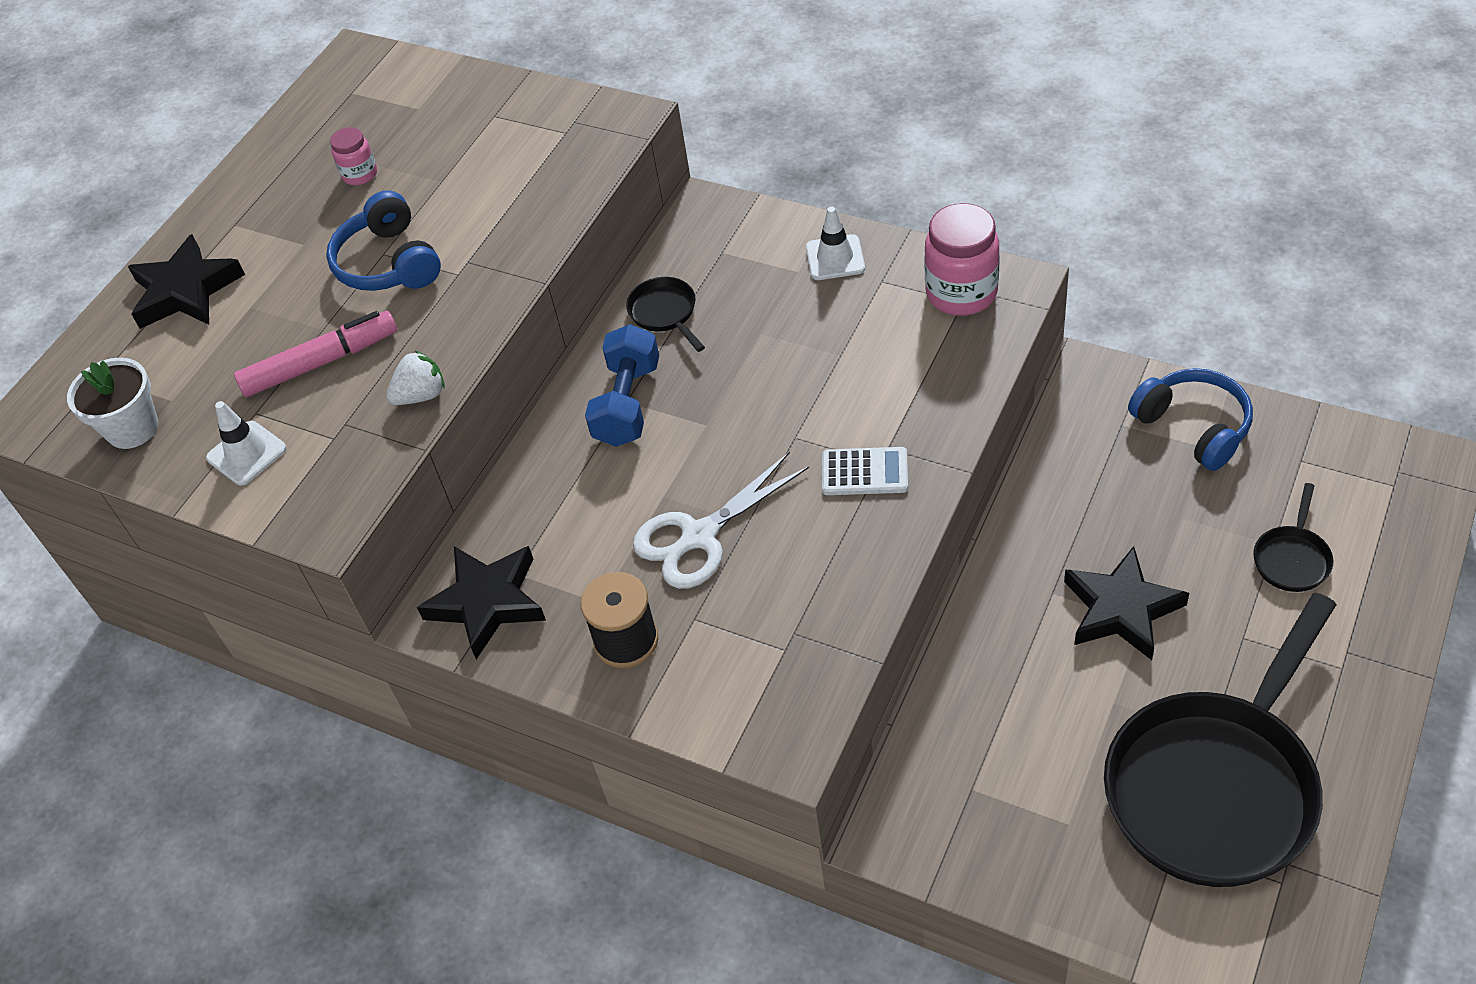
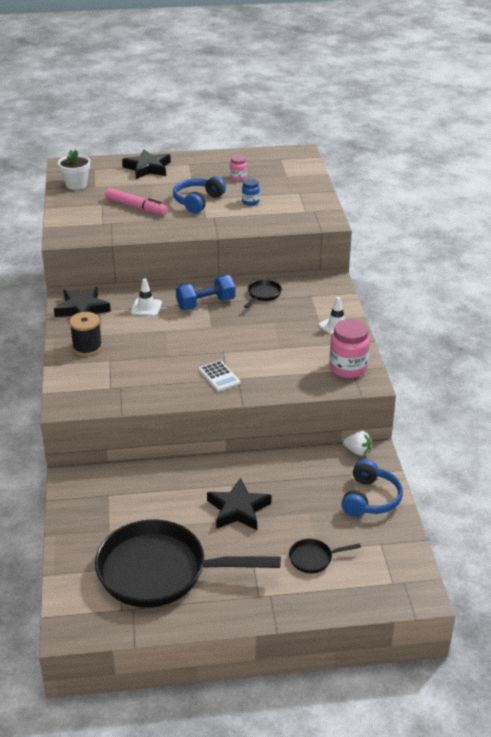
camera: 50 degrees right, 15 degrees down
white traffic cone [206,401,287,486] -> white traffic cone moved to [131,278,162,316]
white strawberry [386,350,445,405] -> white strawberry moved to [343,431,371,456]
white scissors [633,452,809,589] -> none
none -> blue jar [242,179,260,206]

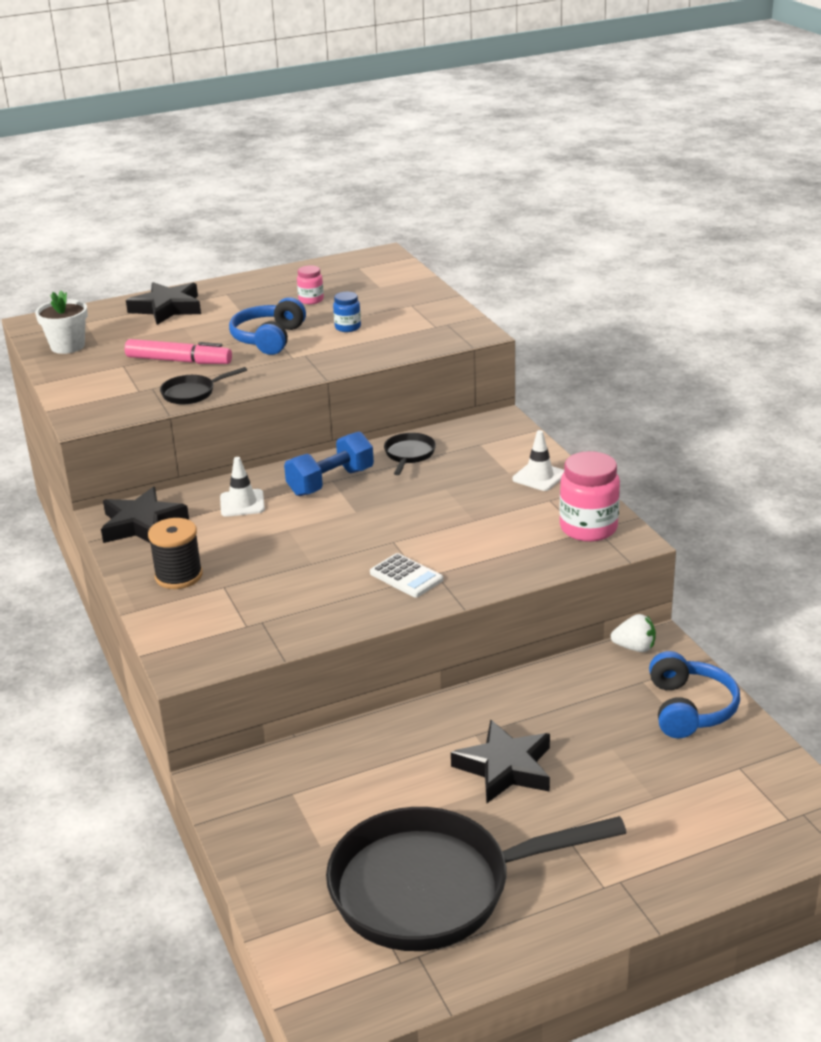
camera: 15 degrees left, 5 degrees down
black pan [289,539,361,573] -> black pan moved to [160,367,247,405]

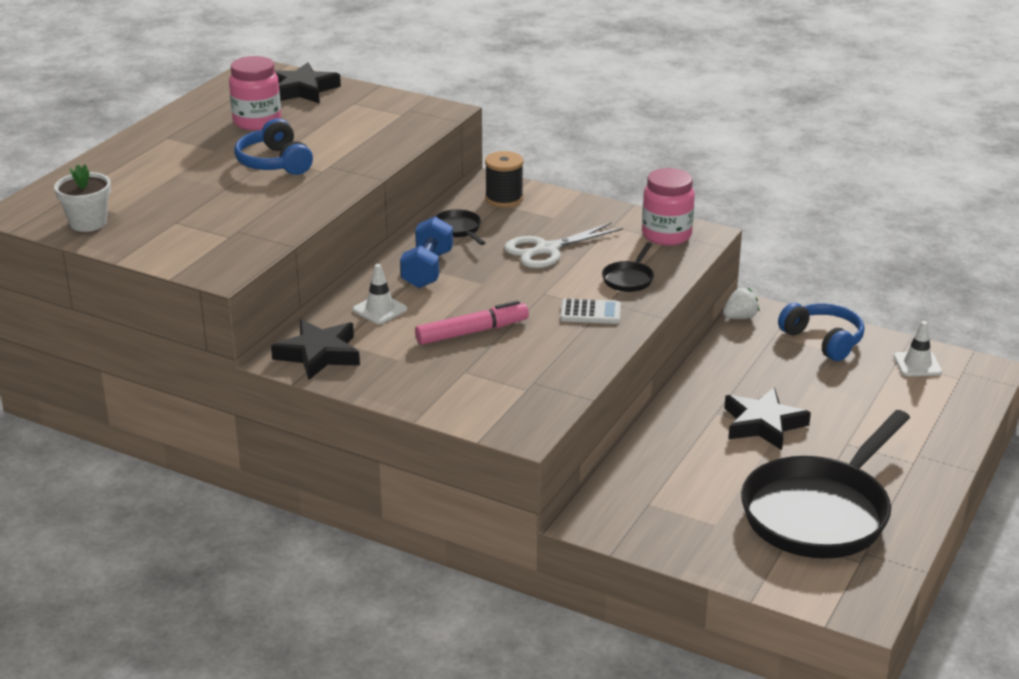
camera: 40 degrees left, 0 degrees up
pink marker [125,339,232,364] -> pink marker moved to [415,301,529,345]
black star [126,282,201,325] -> black star moved to [275,62,341,104]
black spool [148,518,203,589] -> black spool moved to [485,151,524,207]
black pan [160,367,247,405] -> black pan moved to [602,242,654,292]
pink jar [297,265,324,304] -> pink jar [229,56,281,131], size x1.88
blue jar [333,292,361,332] -> none
white traffic cone [512,430,564,491] -> white traffic cone moved to [894,321,942,376]
none -> white scissors [504,222,623,268]

